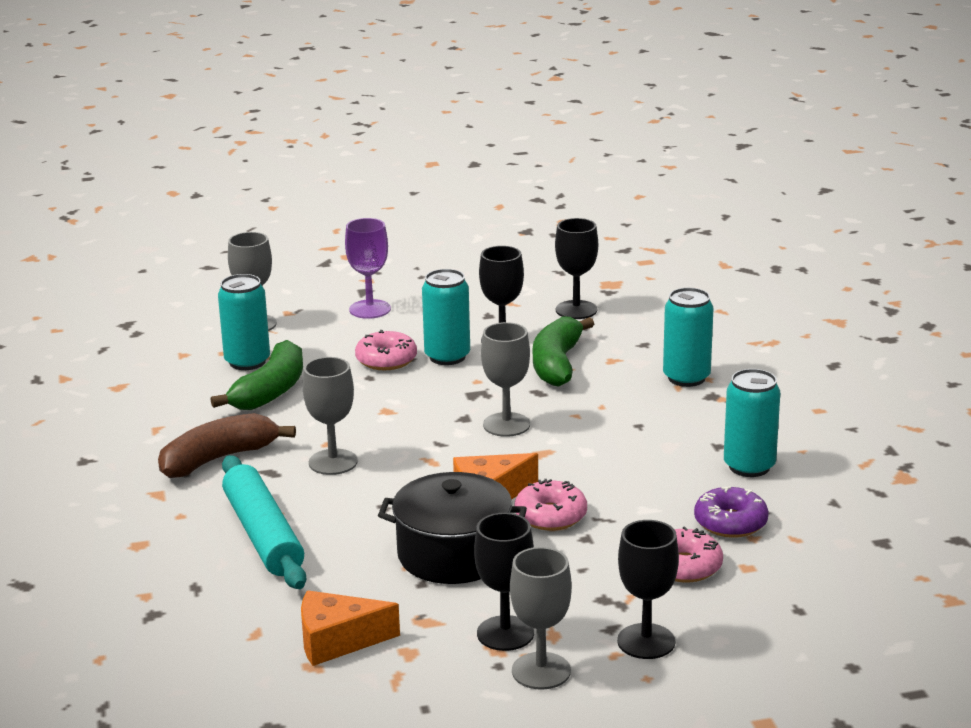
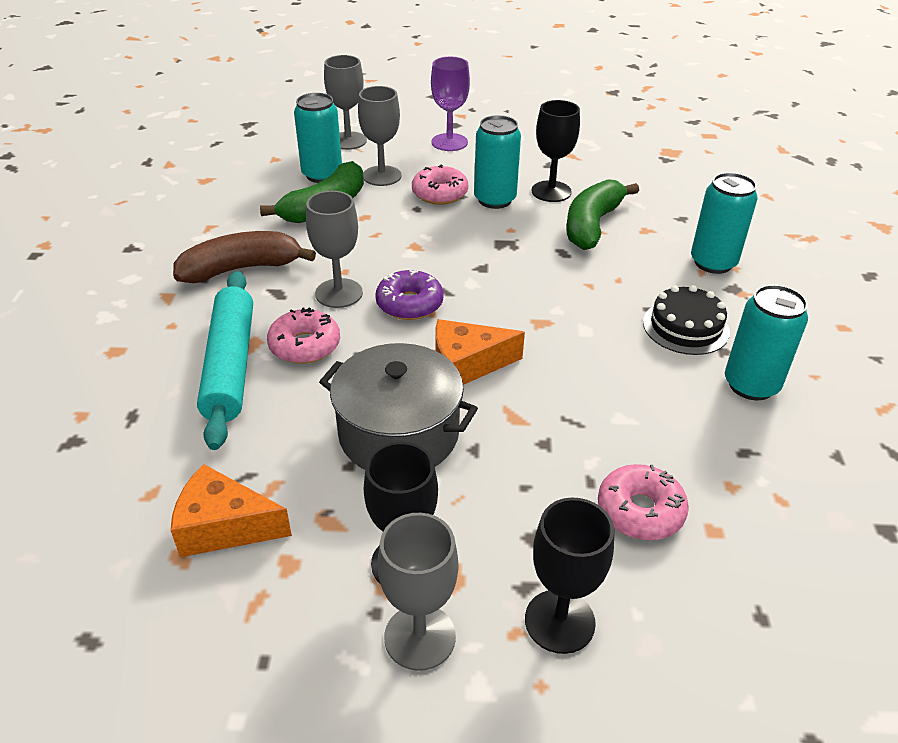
camera: 15 degrees right, 15 degrees up
black pot [378,472,527,584] -> grey pot [319,343,478,470]
grey goblet [481,322,530,437] -> grey goblet moved to [358,86,402,186]
pink donut [515,479,587,530] -> pink donut moved to [267,307,340,364]
black goblet [555,218,598,319] -> none
purple donut [694,486,769,538] -> purple donut moved to [375,270,444,320]
none -> black cake [643,285,730,355]

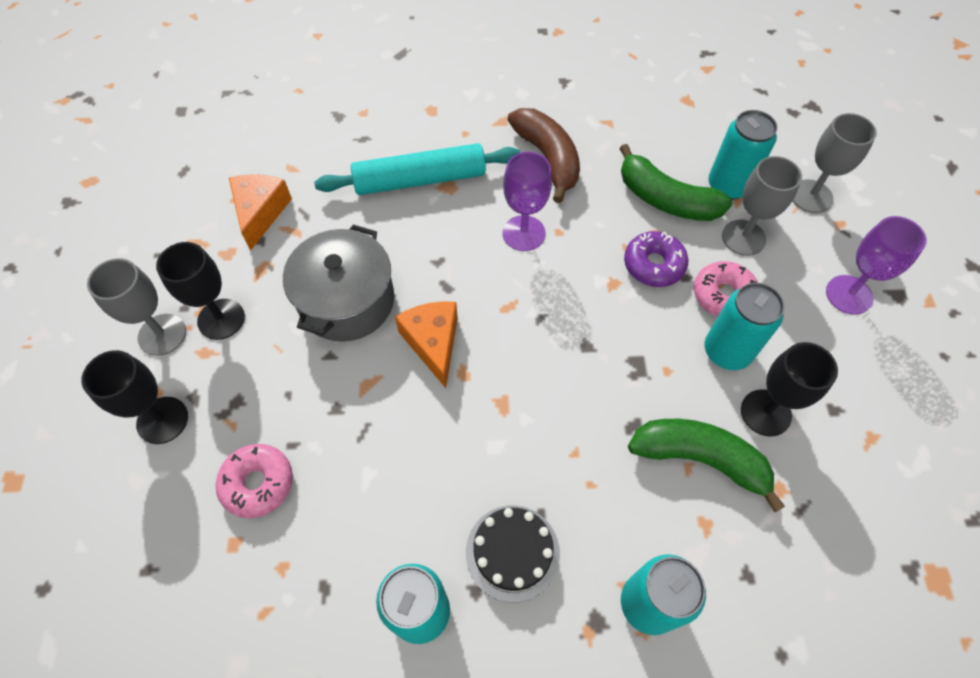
camera: 85 degrees right, 20 degrees up
pink donut [267,307,340,364] -> none
grey goblet [306,191,363,308] -> purple goblet [503,152,552,251]
purple donut [375,270,444,320] -> purple donut moved to [624,231,688,287]

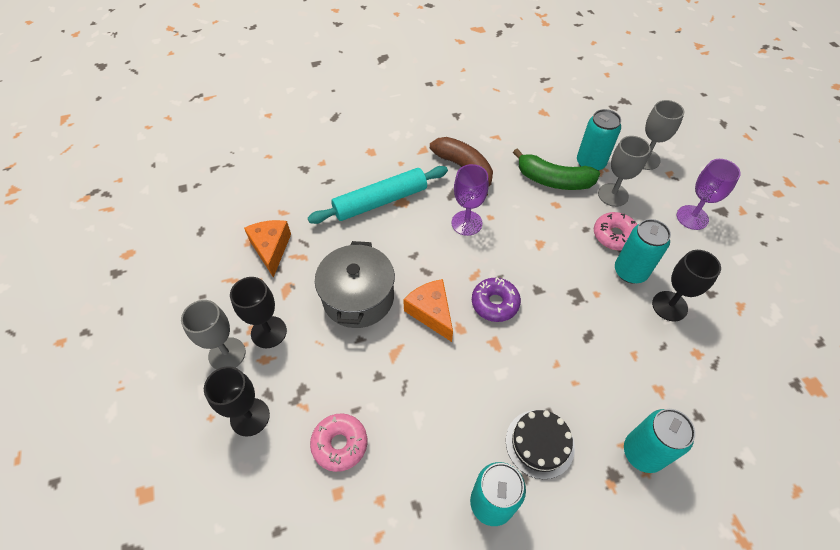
camera: 15 degrees left, 5 degrees down
purple donut [624,231,688,287] -> purple donut moved to [472,277,521,322]
green banana [628,419,785,512] -> none

